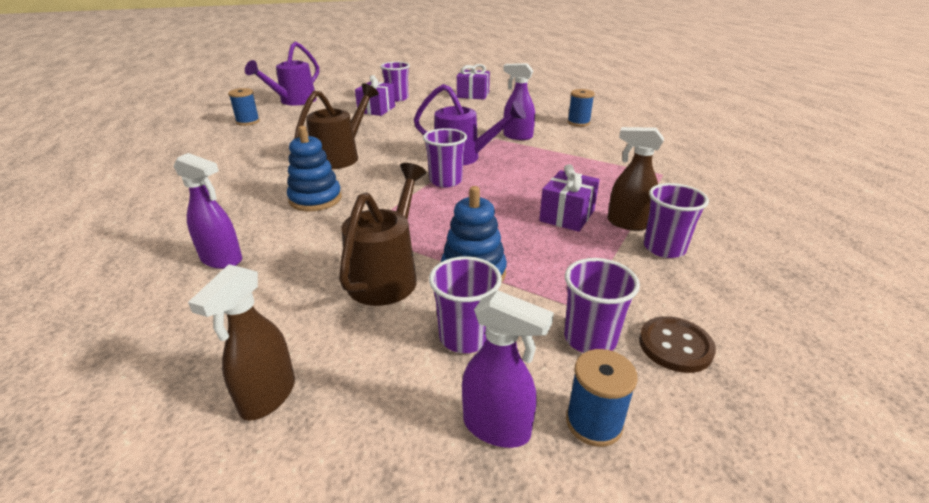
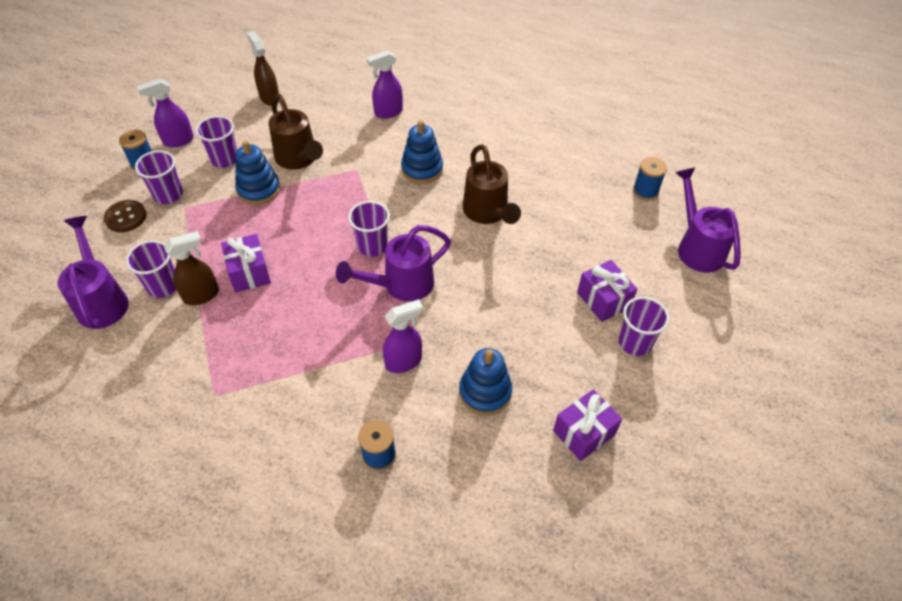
camera: 130 degrees right, 20 degrees up
none -> purple watering can [58,216,129,329]
none -> blue stacking toy [459,348,512,415]

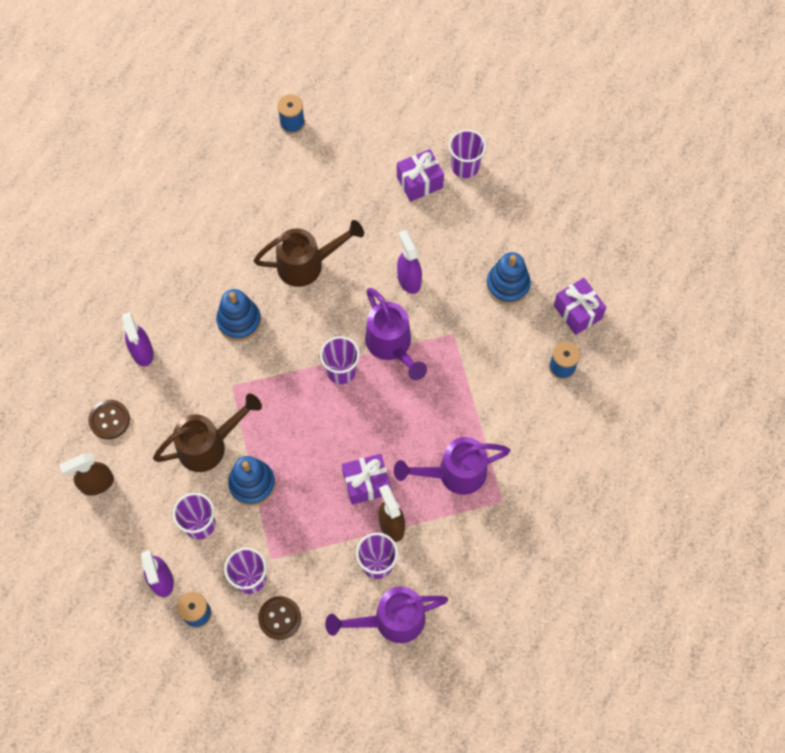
camera: 85 degrees left, 15 degrees up
purple spray bottle [383,299,423,373] -> purple spray bottle moved to [397,230,422,294]
purple gift [553,389,622,461] -> purple gift moved to [554,278,606,335]
purple watering can [675,167,741,272] -> purple watering can moved to [394,437,511,495]
none -> brown button [88,400,130,439]

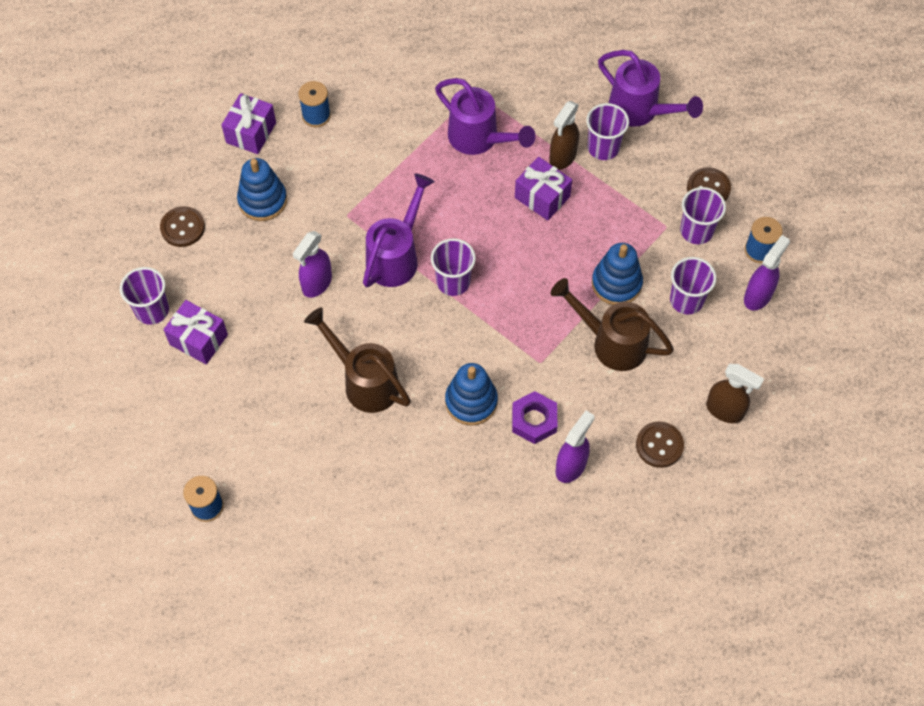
camera: 125 degrees left, 5 degrees down
none -> brown button [160,206,205,247]
none -> purple nut [512,391,557,444]

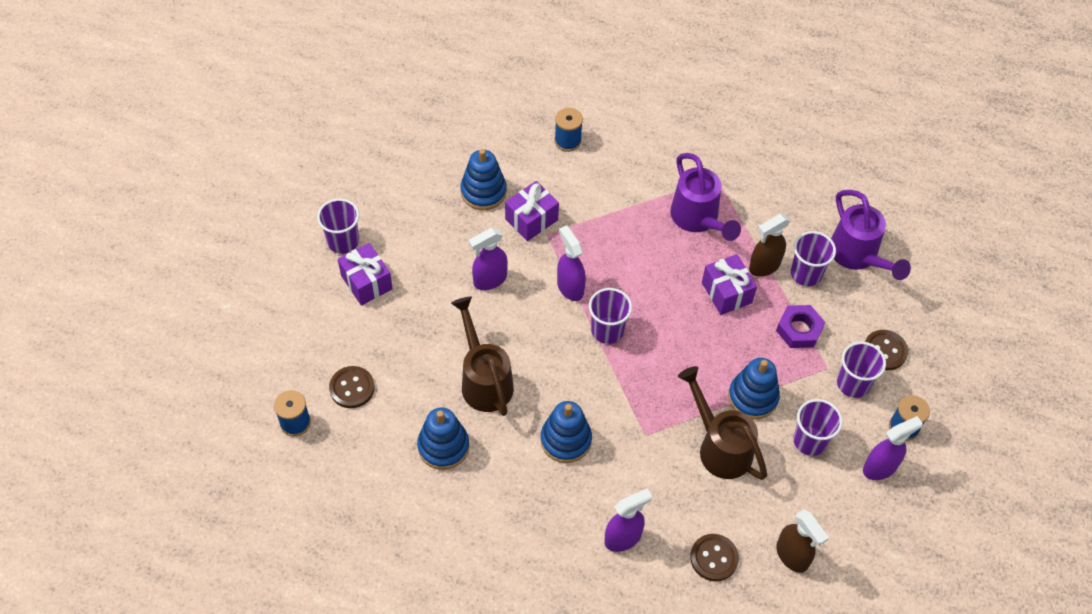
camera: 25 degrees right, 5 degrees down
brown button [160,206,205,247] -> brown button moved to [329,366,375,408]
purple gift [222,93,276,154] -> purple gift moved to [505,181,559,241]
purple watering can [363,173,435,287] -> purple spray bottle [557,225,586,301]
purple nut [512,391,557,444] -> purple nut moved to [776,305,825,348]
none -> blue stacking toy [417,408,469,470]

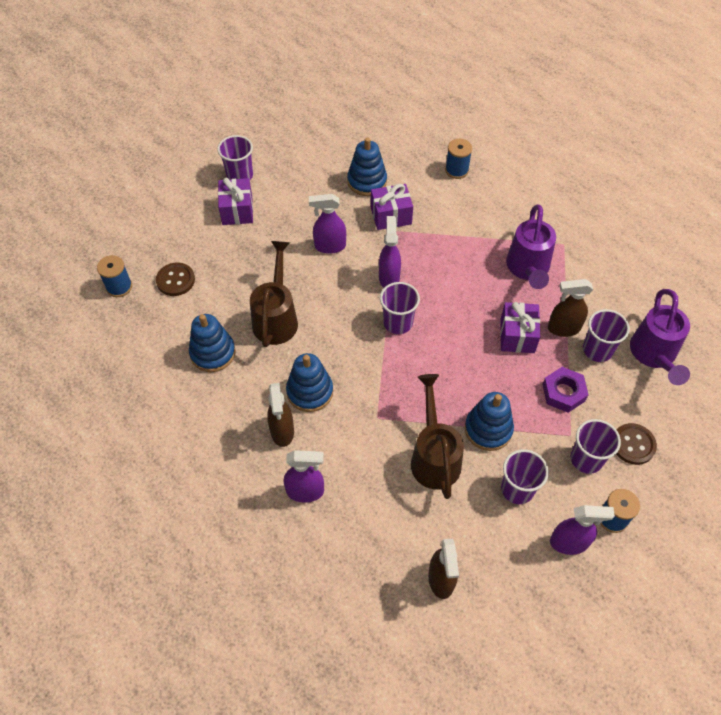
camera: 30 degrees right, 0 degrees up
brown button [690,534,739,581] -> none
none -> brown spray bottle [267,383,294,447]

